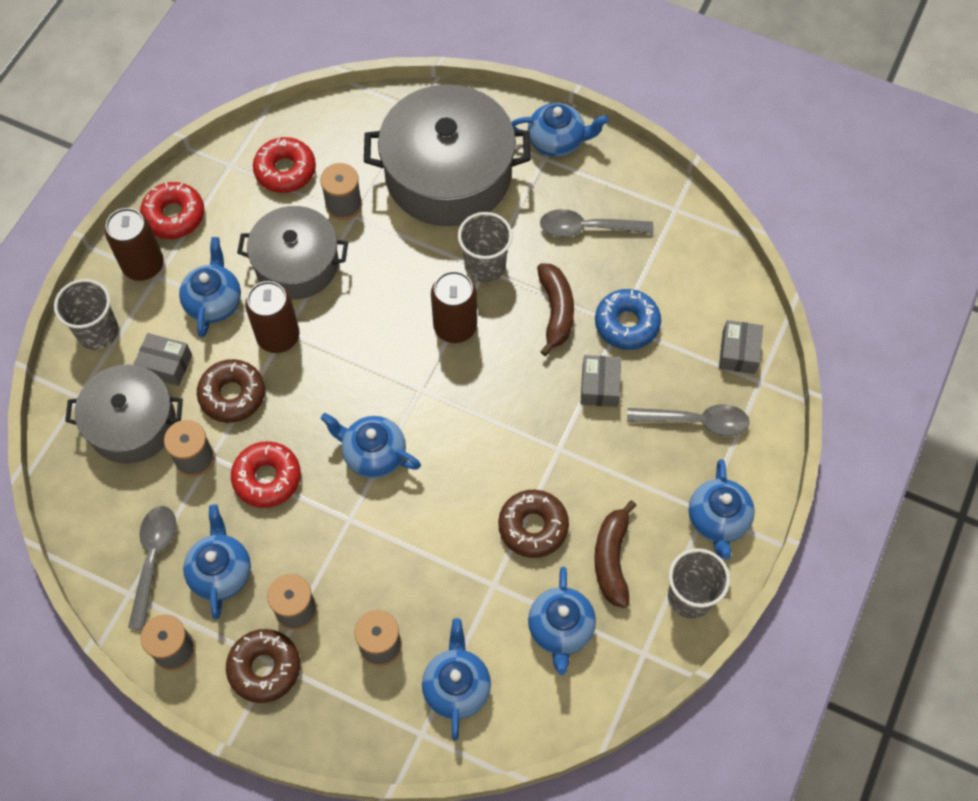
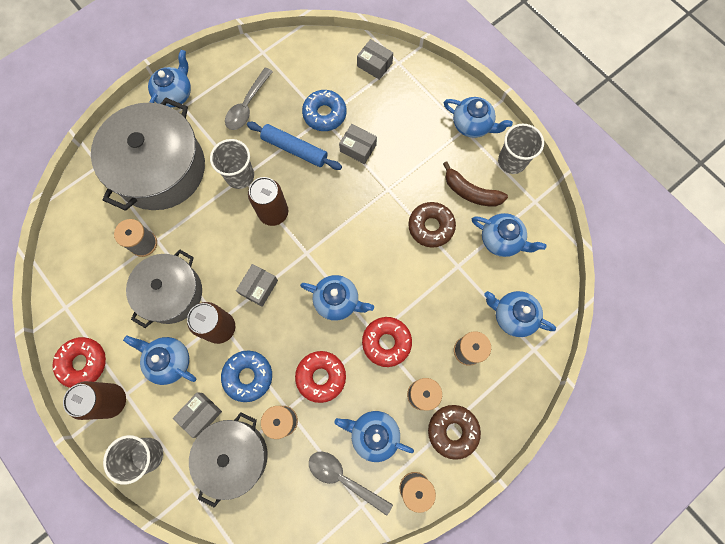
camera: 65 degrees left, 10 degrees up
brown donut [197,359,265,423] -> blue donut [221,350,272,402]
red donut [253,137,316,193] -> red donut moved to [362,317,412,367]
blue teapot [321,413,421,478] -> blue teapot turned 120 degrees counterclockwise [300,275,374,321]
brown banana [537,263,574,356] -> blue rolling pin [247,122,342,170]
grey spoon [627,404,750,436] -> none
none -> grey box [236,264,278,307]

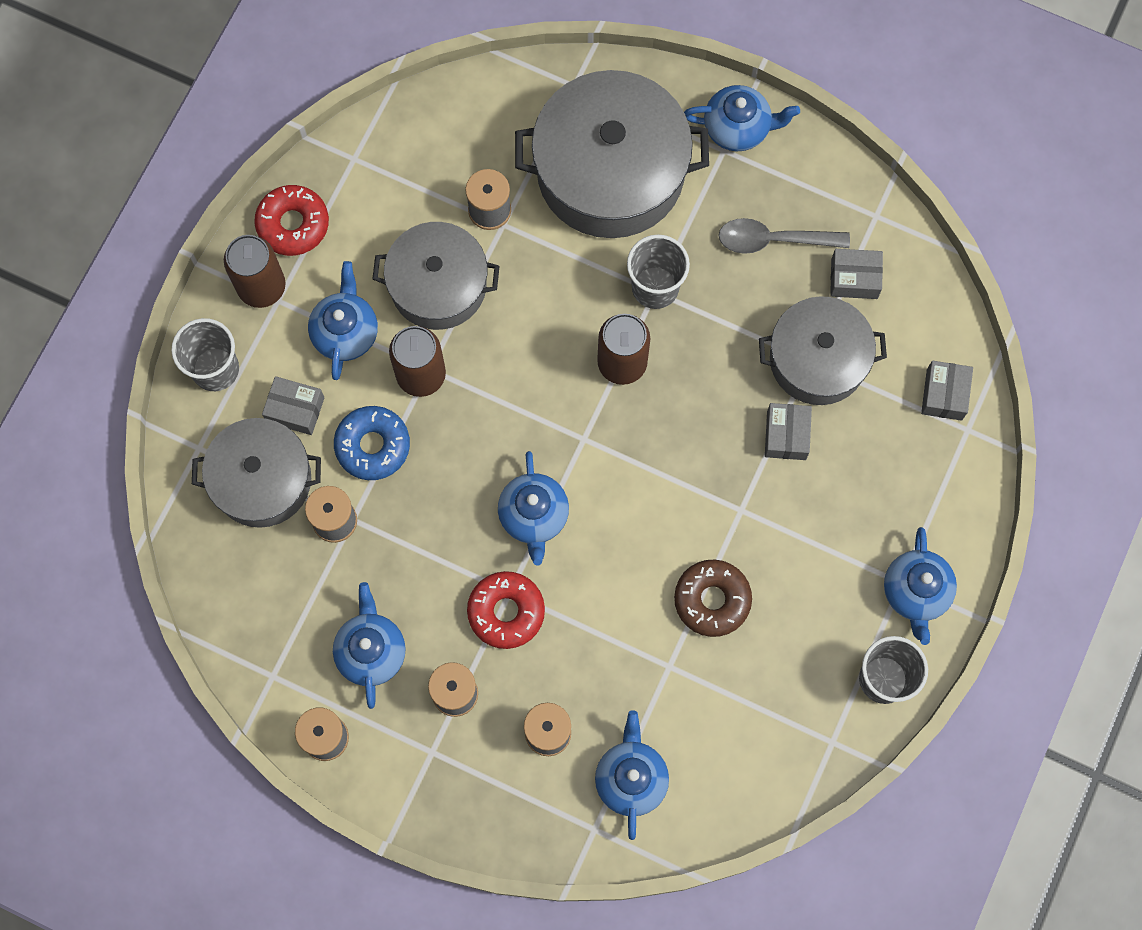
camera: 65 degrees right, 0 degrees up
grey box [236,264,278,307] -> grey box moved to [830,249,883,299]
blue rolling pin [247,122,342,170] -> none
red donut [295,351,346,403] -> none
blue donut [302,90,346,131] -> grey pot [759,296,887,405]
grey spoon [309,452,393,516] -> none
brown donut [428,405,481,460] -> none
brown banana [443,161,508,207] -> none
blue teapot [472,213,546,257] -> none

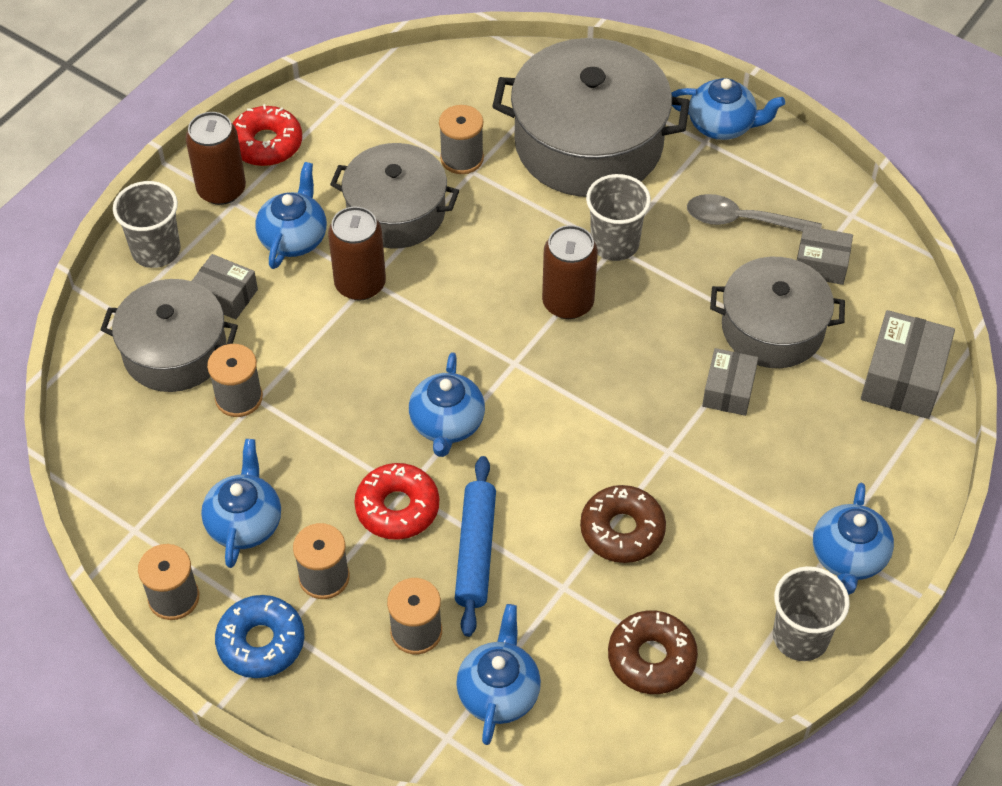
camera: 10 degrees right, 20 degrees down
blue donut [334,406,410,480] -> blue donut moved to [215,595,304,678]
grey box [921,361,973,421] -> grey box [861,310,955,419], size x1.57
none -> blue rolling pin [455,456,496,637]
none -> brown donut [608,610,698,694]

